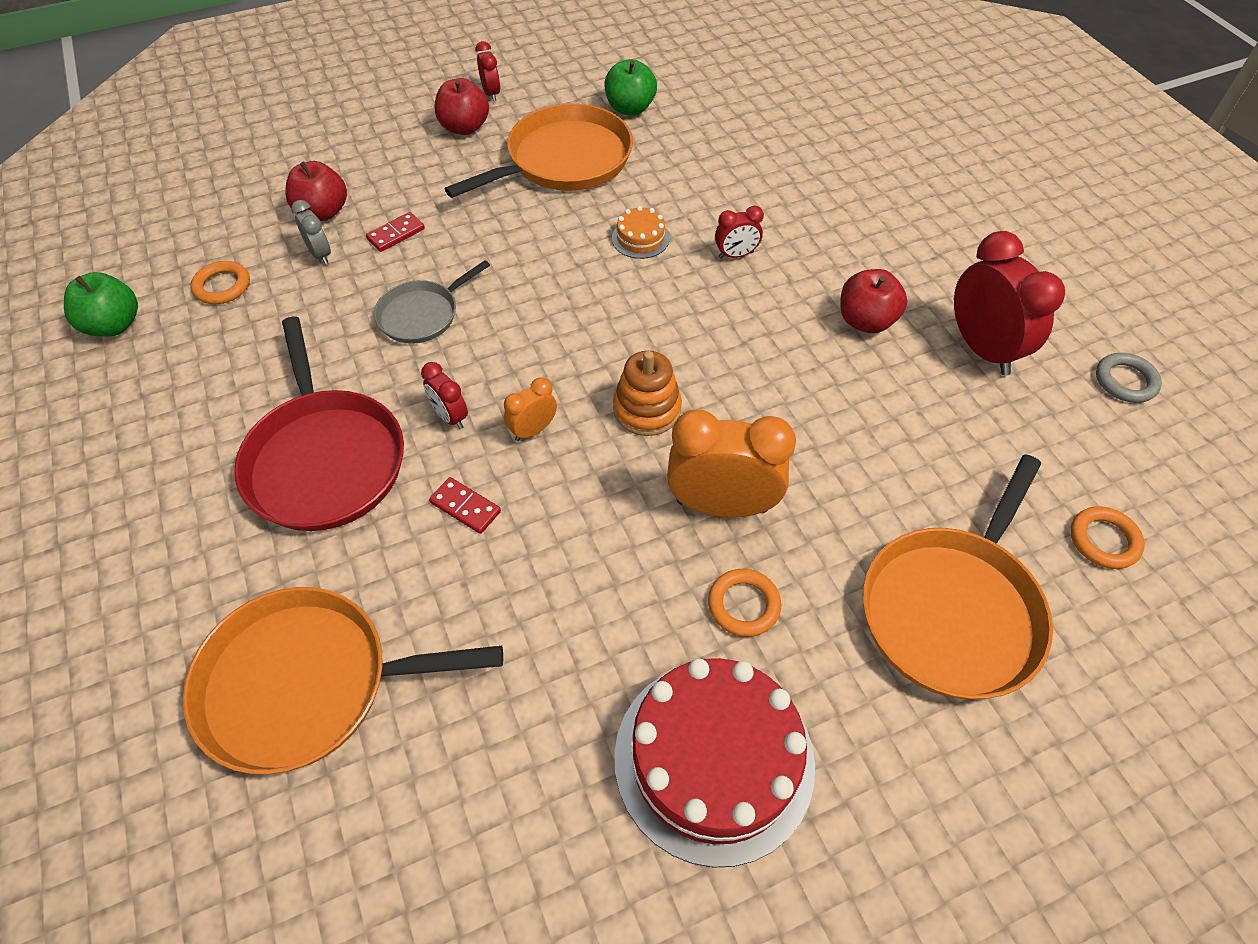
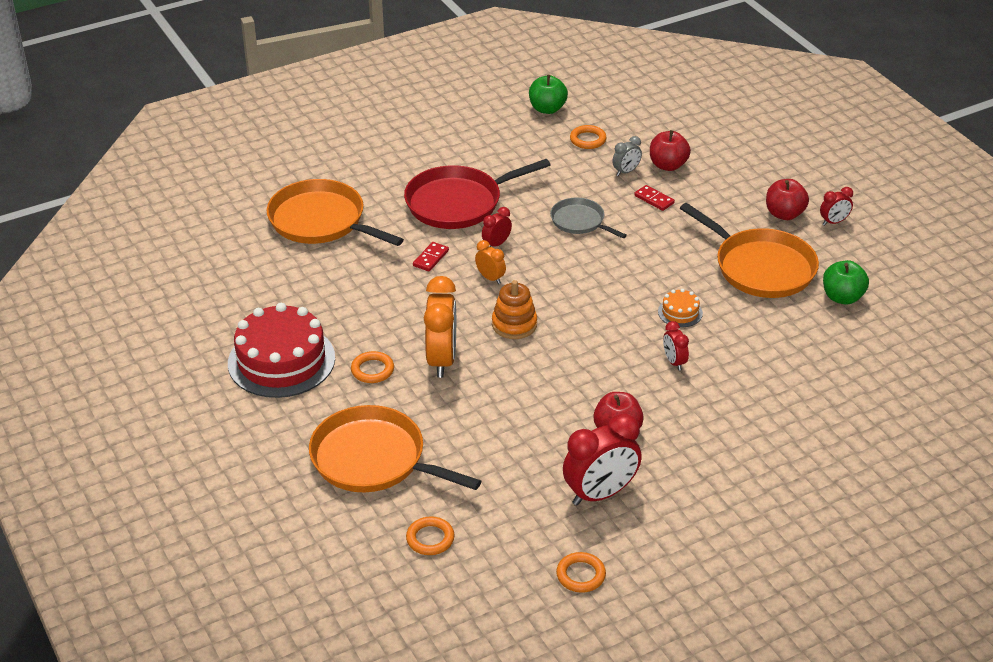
camera: 85 degrees right, 15 degrees down
orange pan [183,587,503,774] -> orange pan turned 45 degrees counterclockwise [267,179,404,246]
grey ring [1096,353,1162,403] -> orange ring [556,552,606,593]

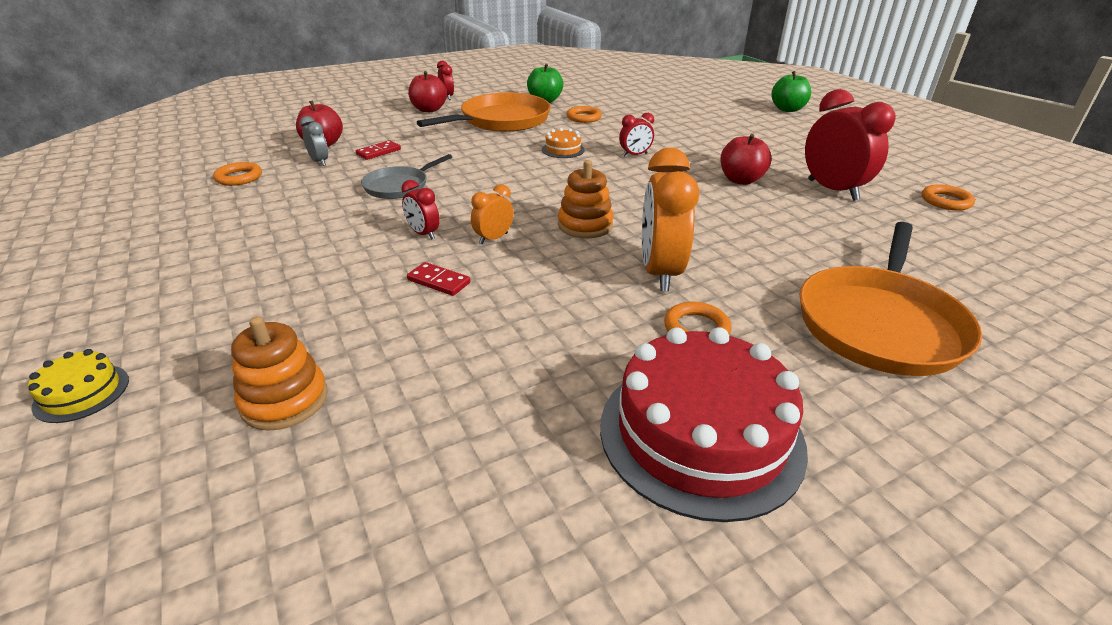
camera: 90 degrees left, 5 degrees down
orange pan [267,179,404,246] -> orange stacking toy [231,316,328,431]
red pan [404,159,550,229] -> none
orange ring [406,516,455,555] -> orange ring moved to [567,106,602,123]
orange clock [424,276,456,378] -> orange clock turned 90 degrees counterclockwise [642,148,699,291]
green apple [529,75,568,114] -> green apple moved to [771,71,811,112]
none -> yellow cake [28,349,129,423]

